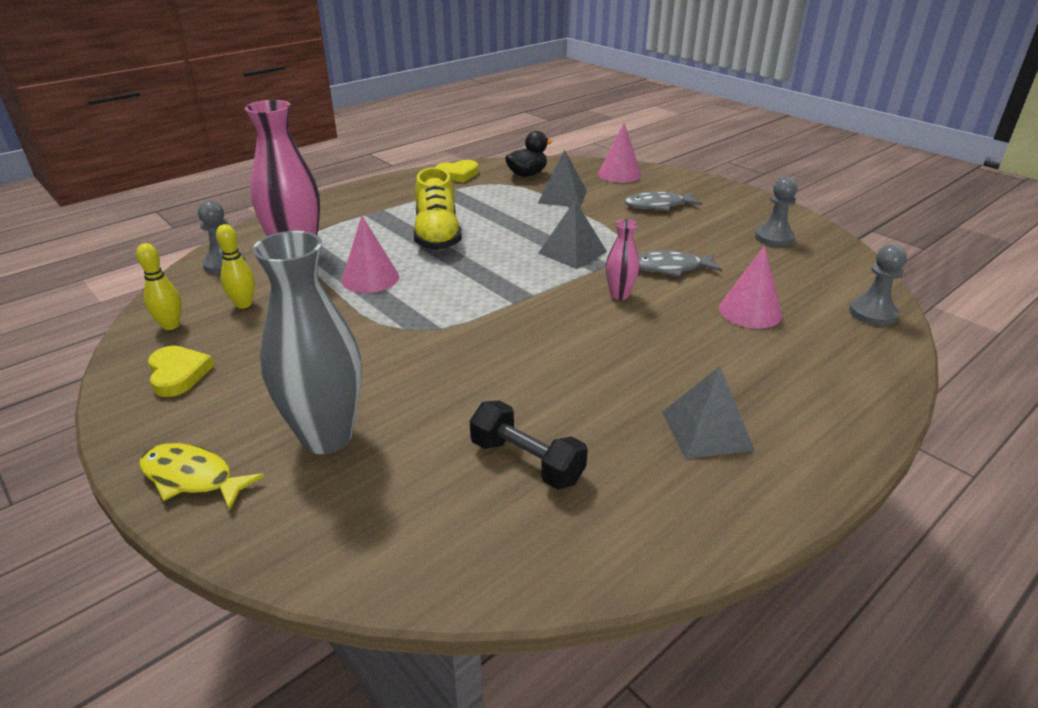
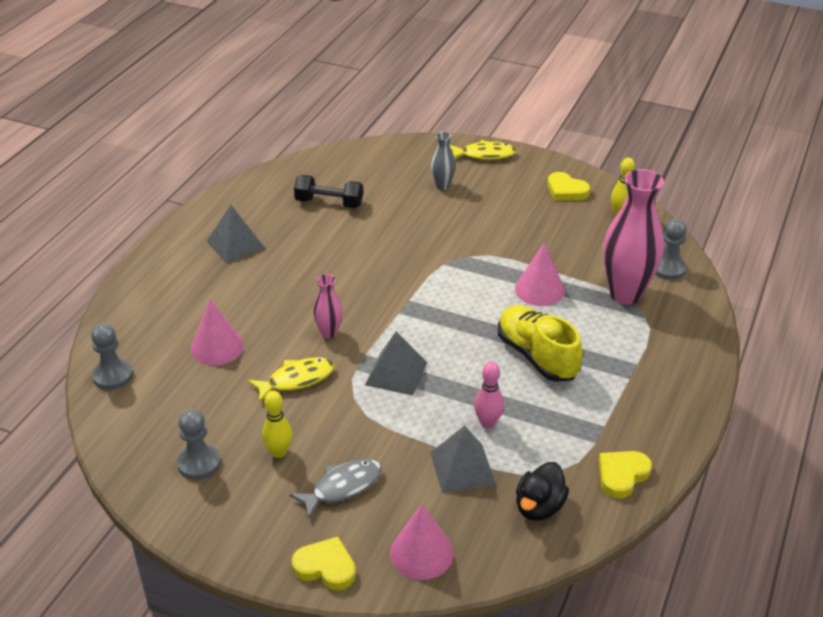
camera: 155 degrees right, 5 degrees up
yellow bowling pin [216,224,255,308] -> yellow bowling pin moved to [262,391,293,458]
grey vase [252,231,362,454] -> grey vase [431,132,456,190], size x0.48
grey fish [638,251,722,277] -> yellow fish [247,357,334,403]
none -> yellow heart [292,537,356,591]
none -> pink bowling pin [474,362,504,428]

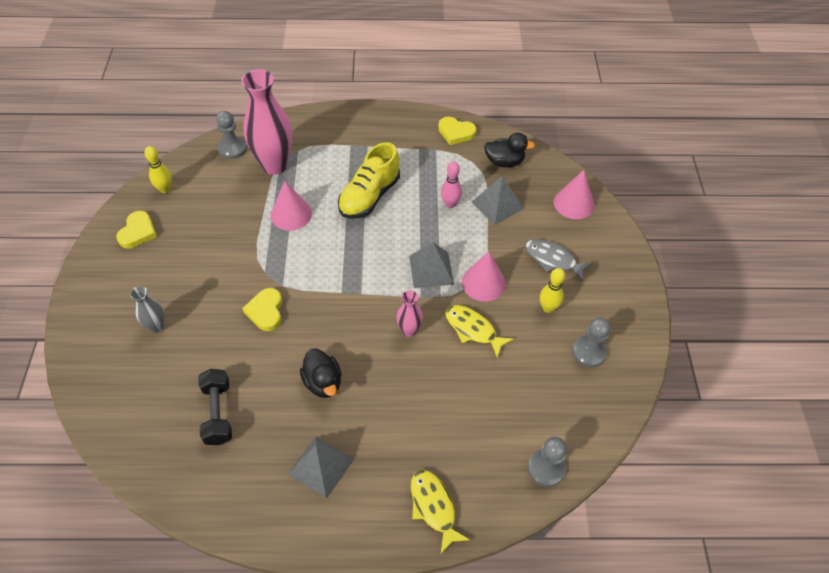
camera: 115 degrees left, 15 degrees up
pink cone [191,299,244,366] -> pink cone moved to [462,251,506,302]
yellow heart [292,537,356,591] -> yellow heart moved to [242,288,282,331]
yellow fish [450,140,517,160] -> yellow fish moved to [411,469,470,555]
none -> black duck [300,348,341,398]

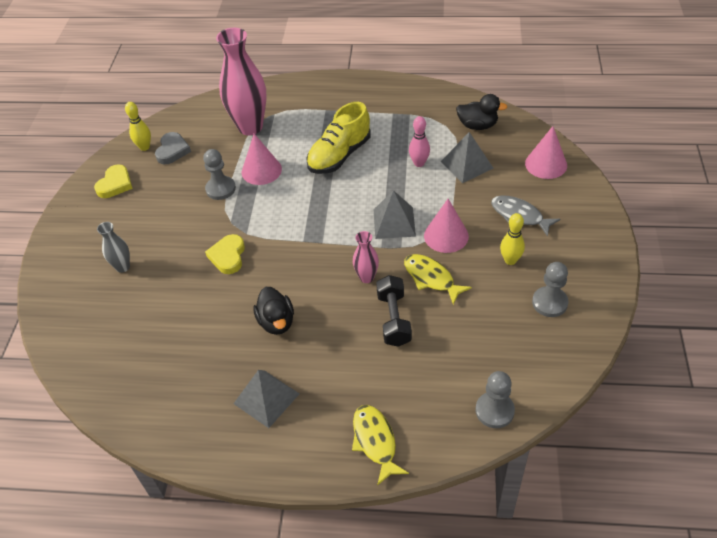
camera: 10 degrees right, 5 degrees down
black dumbbell [198,369,232,445] -> black dumbbell moved to [376,275,412,347]
grey pawn [216,111,247,159] -> grey pawn moved to [203,149,236,200]
yellow heart [438,117,476,145] -> none
none -> grey heart [155,132,191,164]

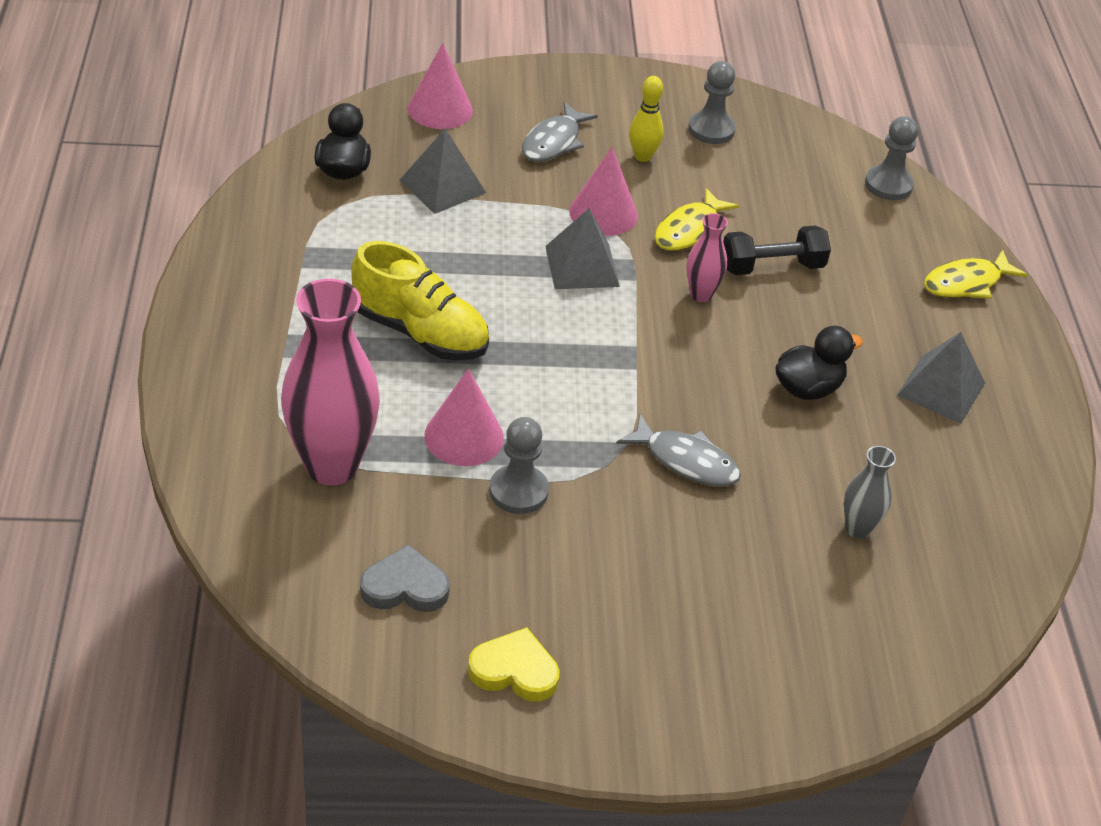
camera: 105 degrees left, 5 degrees down
grey vase [97,222,130,273] -> grey vase moved to [844,446,896,539]
yellow bowling pin [125,102,151,151] -> none
yellow heart [205,234,245,274] -> grey fish [617,414,741,487]
pink bowling pin [409,116,430,167] -> none

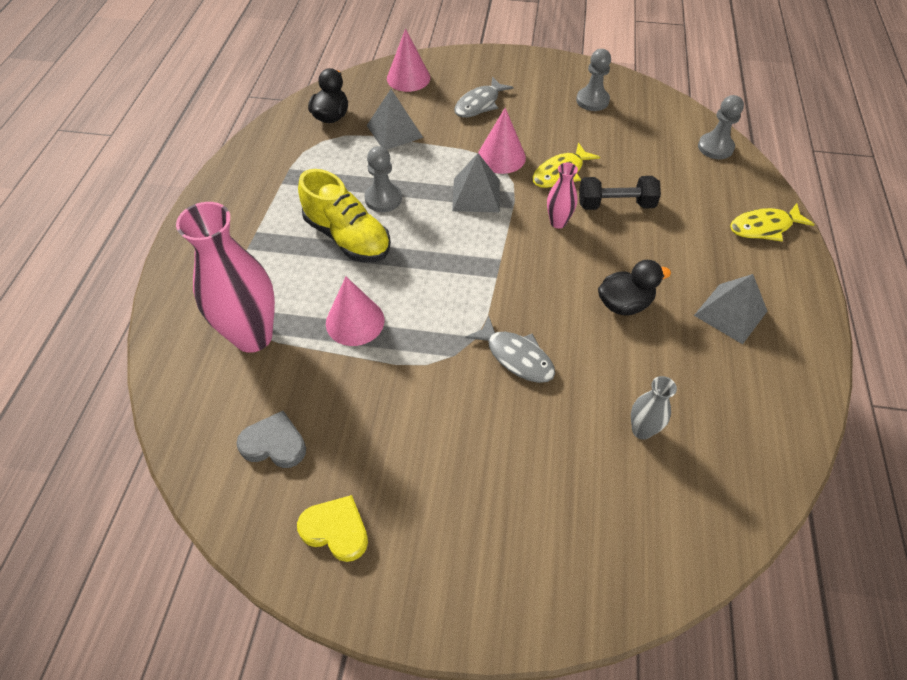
camera: 15 degrees right, 10 degrees up
grey pawn [489,417,549,514] -> grey pawn moved to [364,146,402,212]
yellow bowling pin [629,76,664,162] -> none

